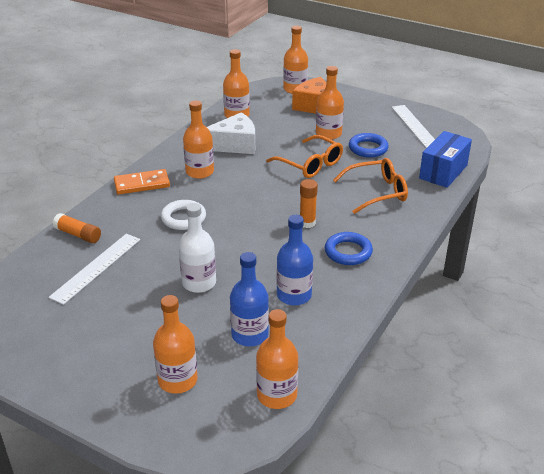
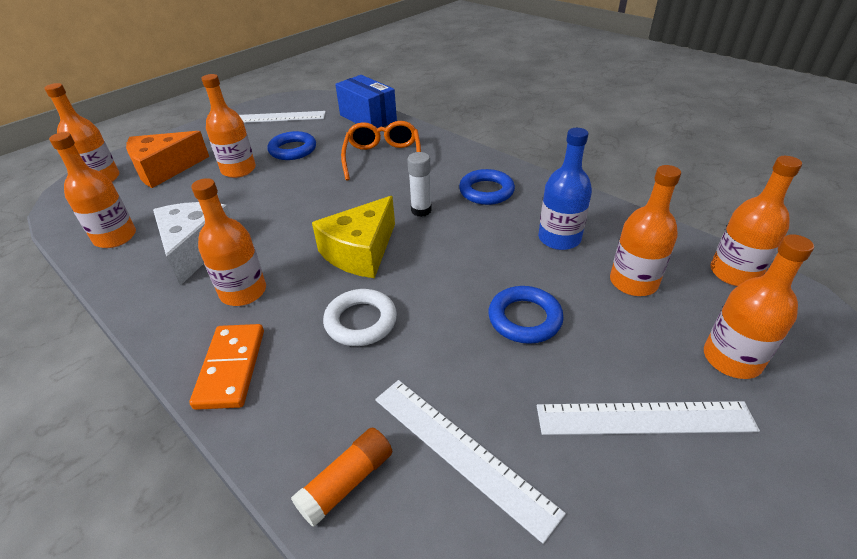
camera: 75 degrees left, 5 degrees up
white bottle [179,203,216,293] -> blue ring [488,286,564,344]
blue bottle [230,252,269,346] -> orange bottle [610,165,681,296]
orange glasses [266,135,343,178] -> none
orange glue stick [300,179,318,228] -> white glue stick [407,152,432,217]
none -> yellow cheese [312,196,395,278]
none -> white ruler [537,401,760,435]

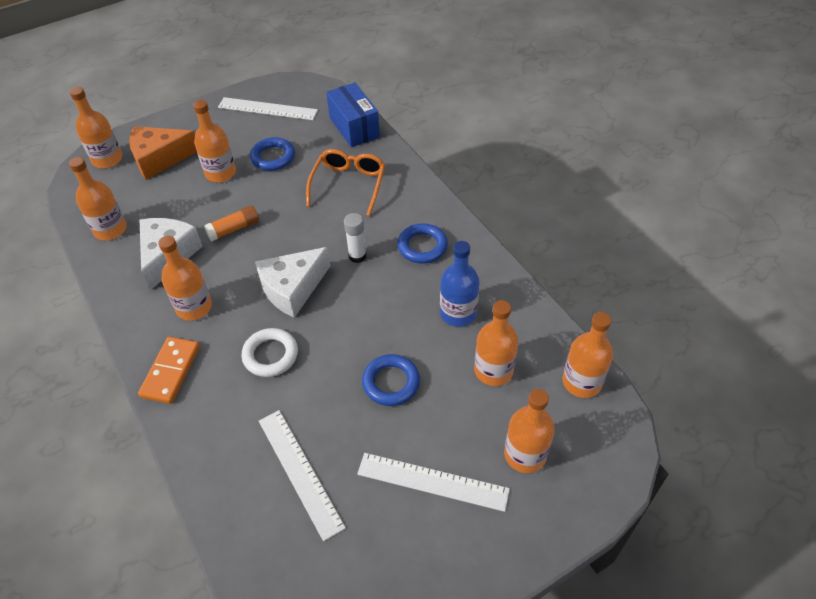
camera: 15 degrees right, 10 degrees up
orange glue stick [291,428,392,527] -> orange glue stick moved to [204,205,259,242]
yellow cheese [312,196,395,278] -> white cheese [255,247,330,318]

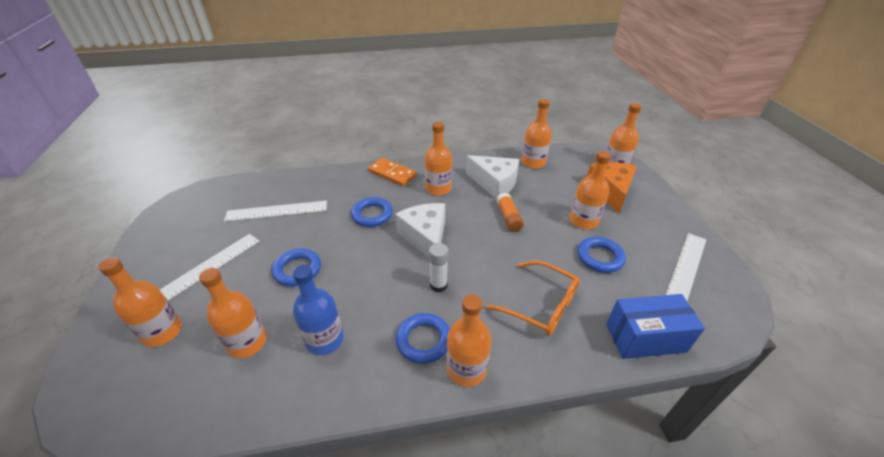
camera: 110 degrees right, 10 degrees down
white ring [241,328,298,377] -> blue ring [351,197,393,227]
orange bottle [562,312,613,398] -> orange bottle moved to [447,294,491,387]

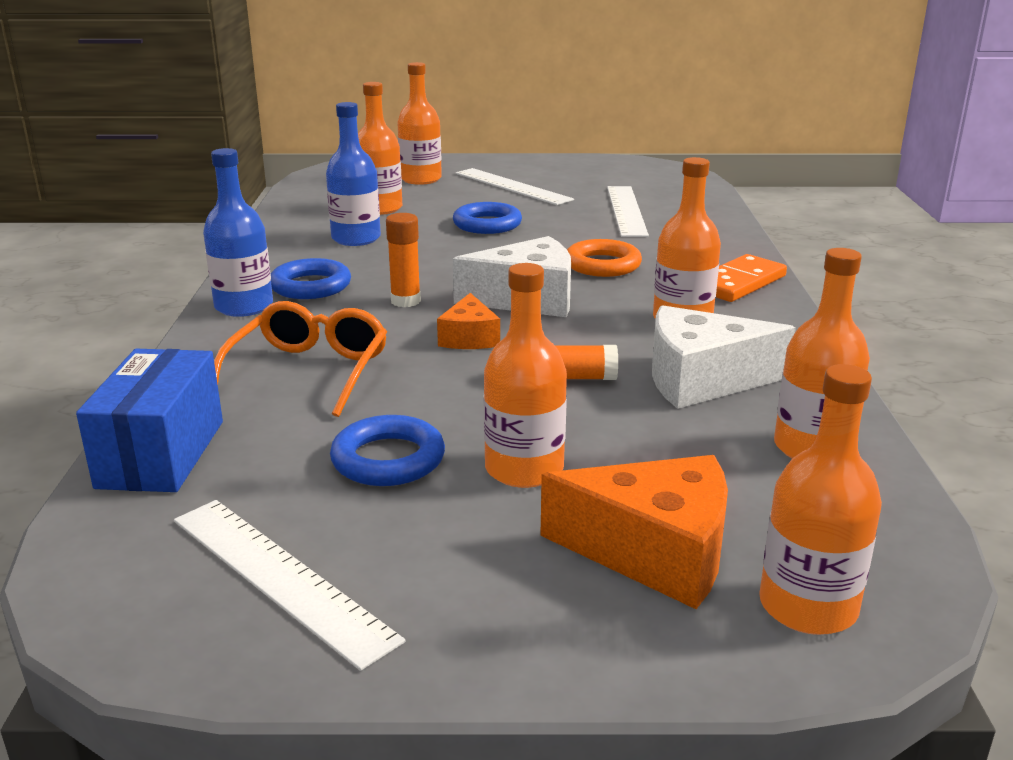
camera: 100 degrees right, 15 degrees down
blue ring [351,197,393,227] -> orange ring [567,239,642,277]
white glue stick [429,243,448,292] -> orange glue stick [386,213,421,307]
orange bottle [447,294,491,387] -> blue bottle [203,148,273,317]
white cheese [466,155,519,199] -> white cheese turned 45 degrees clockwise [652,305,796,409]
orange glasses [486,260,580,336] -> orange glasses turned 150 degrees clockwise [214,301,387,417]
none -> orange cheese [437,293,500,349]

